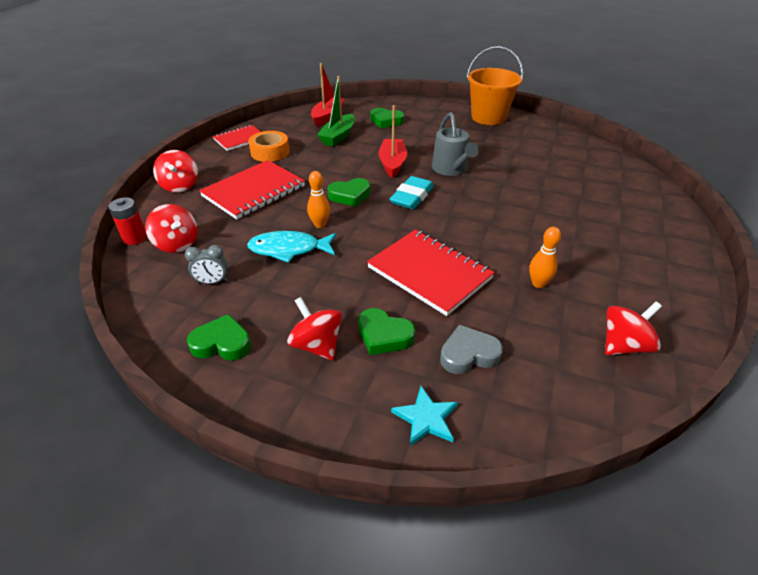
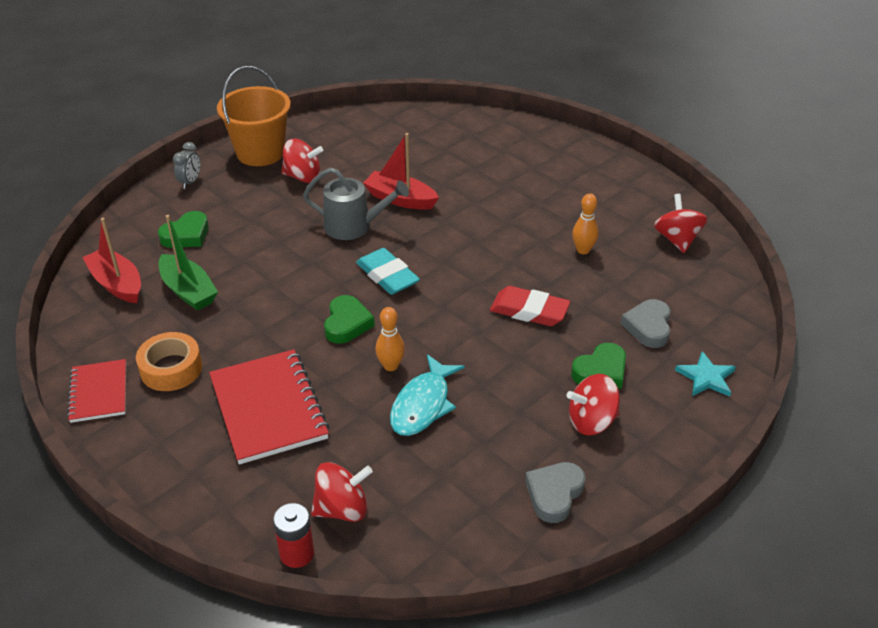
camera: 65 degrees left, 0 degrees up
red spinning top [153,150,198,193] -> red spinning top moved to [281,139,323,183]
grey clock [185,245,228,284] -> grey clock moved to [173,142,200,189]
green heart [187,314,251,361] -> grey heart [525,462,586,523]
red notebook [367,230,495,316] -> red eraser [490,286,570,326]
red boat [378,105,407,178] -> red boat moved to [363,133,439,210]

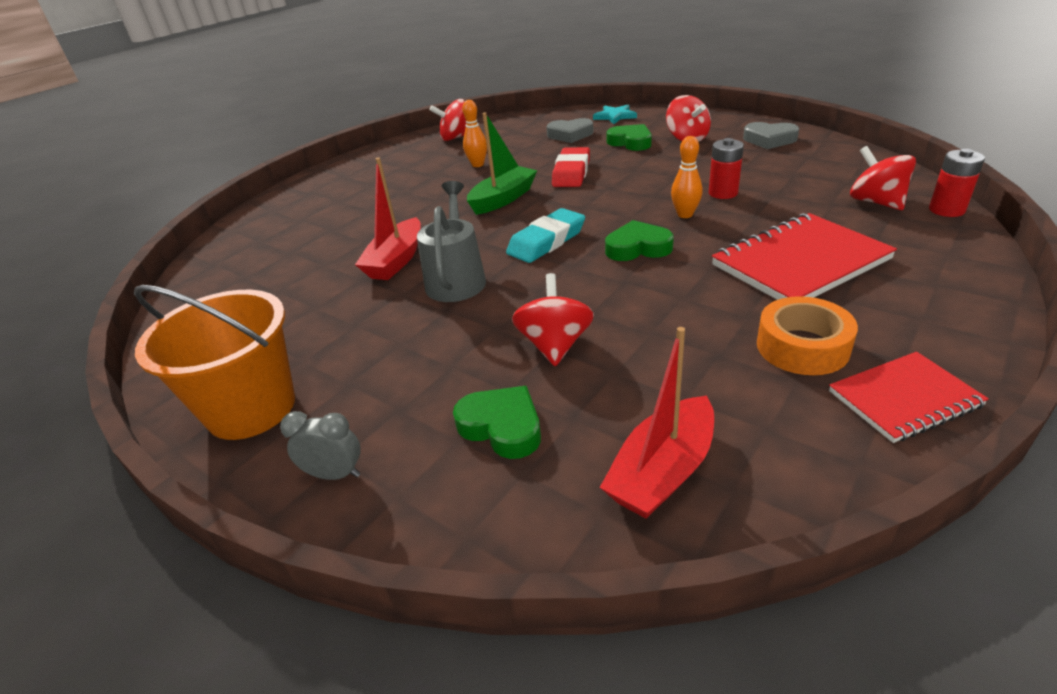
camera: 95 degrees left, 5 degrees down
green boat [158,215,218,311] -> green boat moved to [467,112,537,215]
red spinning top [281,139,323,183] -> red spinning top moved to [512,273,594,366]
turquoise fish [390,354,465,436] -> red battery [709,138,744,199]

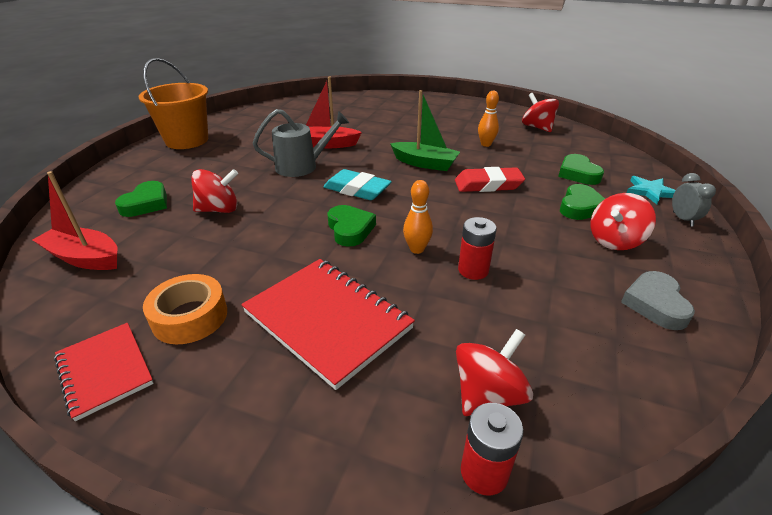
camera: 70 degrees right, 0 degrees up
grey clock [280,411,361,480] -> grey clock moved to [672,173,716,226]
grey heart [546,118,594,143] -> green heart [558,154,604,185]

